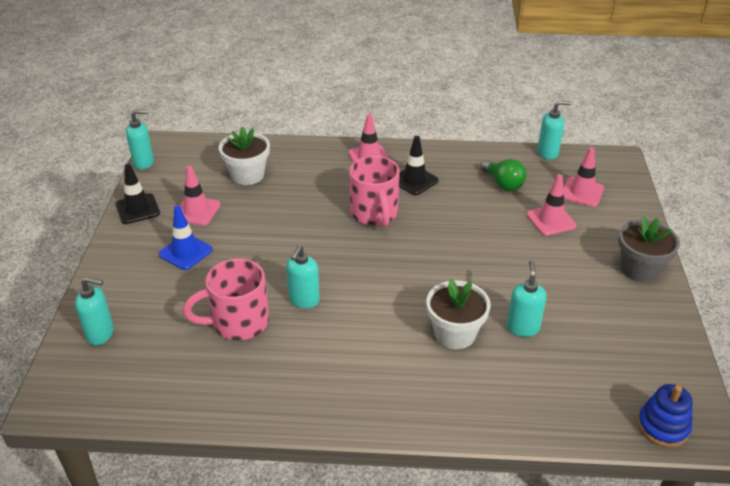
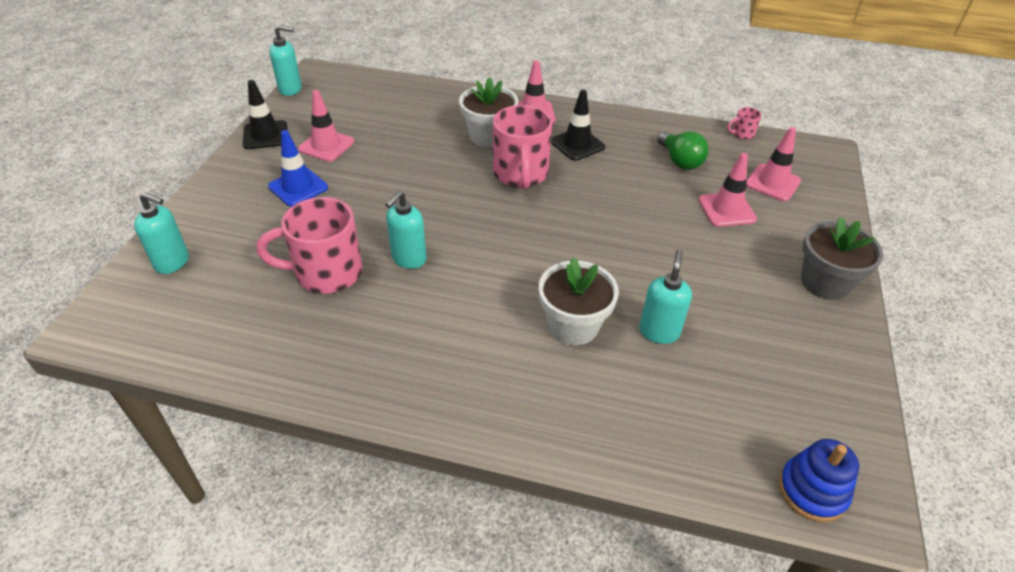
camera: 10 degrees right, 5 degrees up
white flower pot [219,127,270,185] -> white flower pot moved to [459,77,518,147]
turquoise soap dispenser [537,100,571,160] -> pink mug [727,107,761,140]

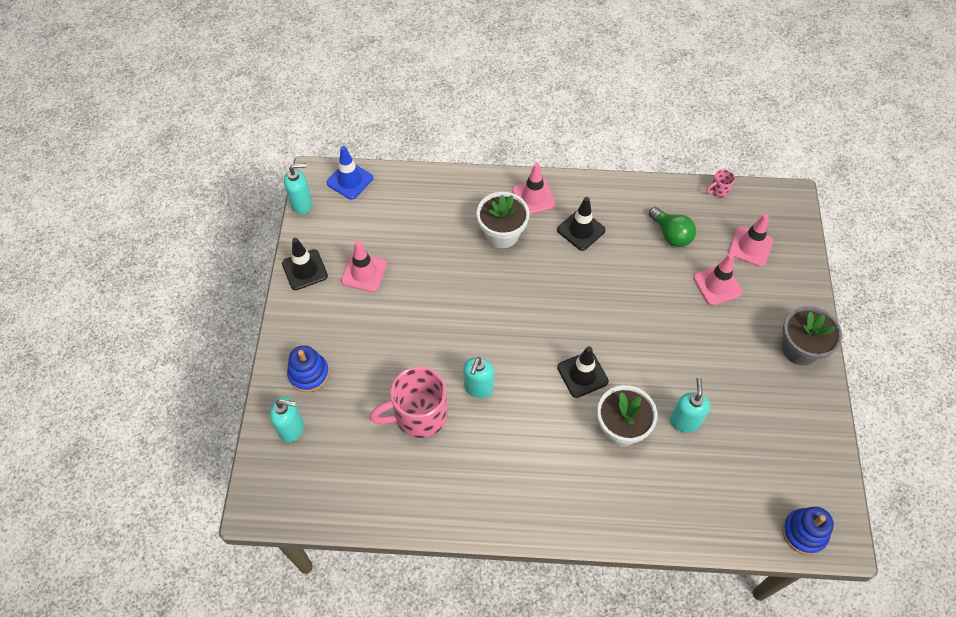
camera: 10 degrees left, 15 degrees up
blue traffic cone [268,130,328,207] -> blue traffic cone moved to [326,146,373,200]
pink mug [493,105,552,189] -> none
none -> blue stacking toy [287,345,329,392]
none -> black traffic cone [557,346,609,398]

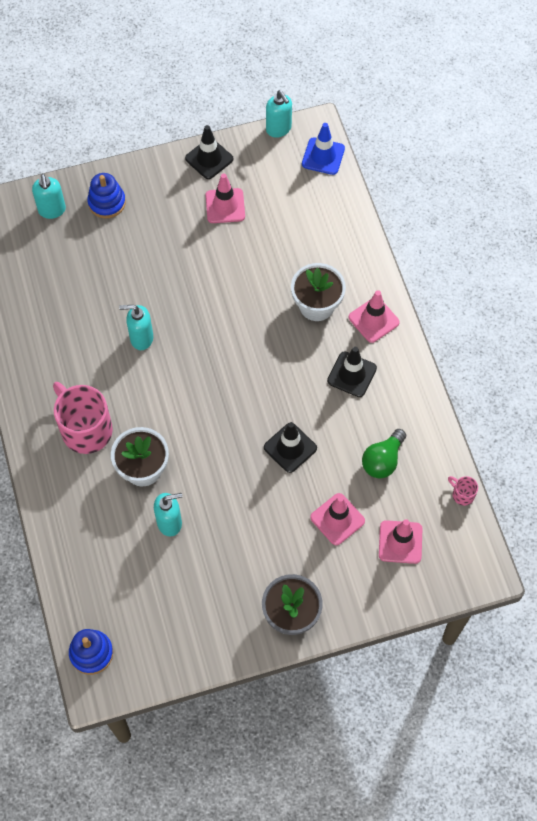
camera: 70 degrees right, 5 degrees up
pink mug [369,367,448,438] -> pink mug moved to [53,382,113,454]
black traffic cone [557,346,609,398] -> black traffic cone moved to [264,422,317,473]

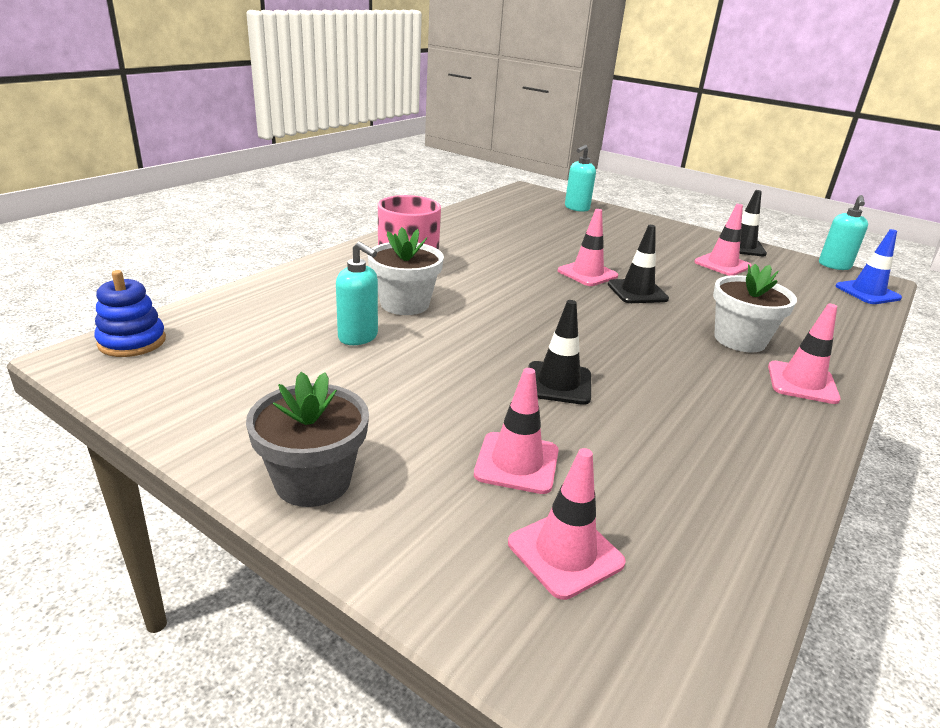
camera: 50 degrees right, 35 degrees down
blue stacking toy [87,173,126,218] -> none
turquoise soap dispenser [119,305,153,350] -> none
black traffic cone [327,347,377,397] -> black traffic cone moved to [608,225,669,303]
green light bulb [362,429,406,478] -> none
pink mug [448,476,478,506] -> none
none -> pink traffic cone [558,209,618,286]

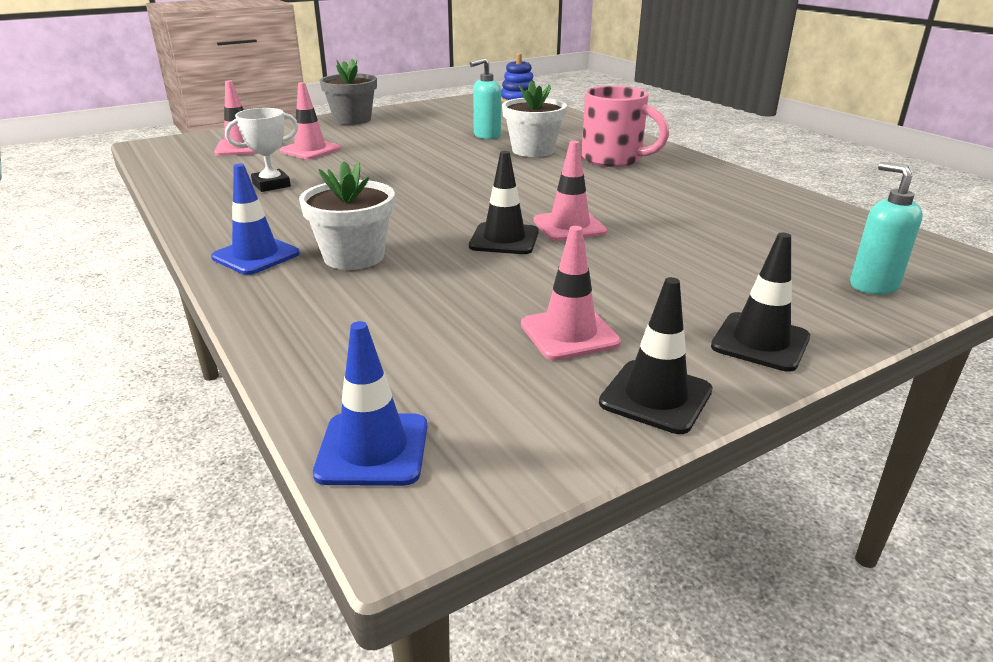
camera: 115 degrees right, 0 degrees up
black traffic cone [528,300,591,405] -> black traffic cone moved to [711,232,810,372]
pink traffic cone [768,304,841,404] -> blue traffic cone [211,164,300,275]
turquoise soap dispenser [819,195,868,270] -> none
none -> white trophy [225,108,298,192]

